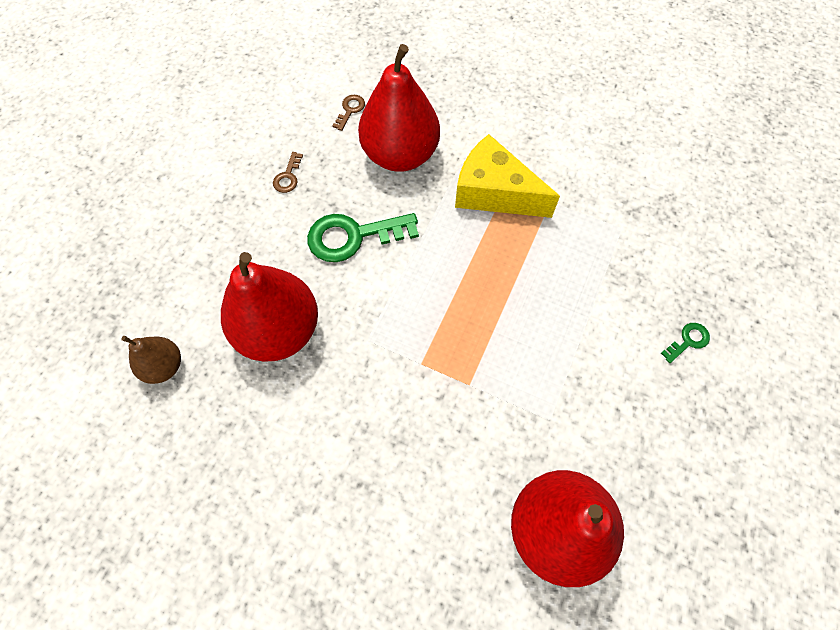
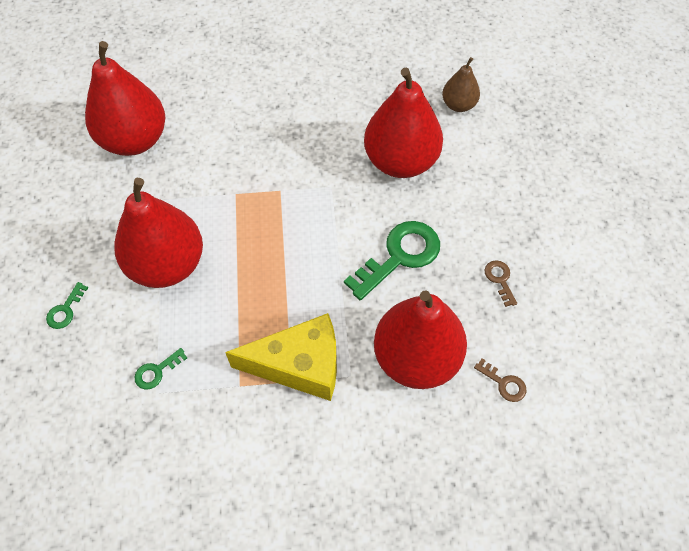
camera: 150 degrees right, 5 degrees down
brown key [332,95,365,131] -> brown key turned 45 degrees counterclockwise [474,358,526,402]
none -> red pear [114,178,203,288]
none -> green key [135,348,187,390]

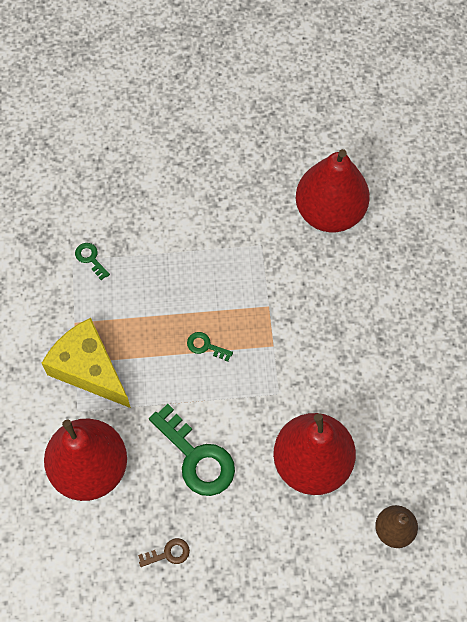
camera: 90 degrees right, 5 degrees up
green key [46,282,88,329] -> green key moved to [187,332,233,362]
red pear [114,178,203,288] -> none
yellow cheese [225,313,337,401] -> yellow cheese turned 135 degrees clockwise [42,318,131,408]
brown key [474,358,526,402] -> none

